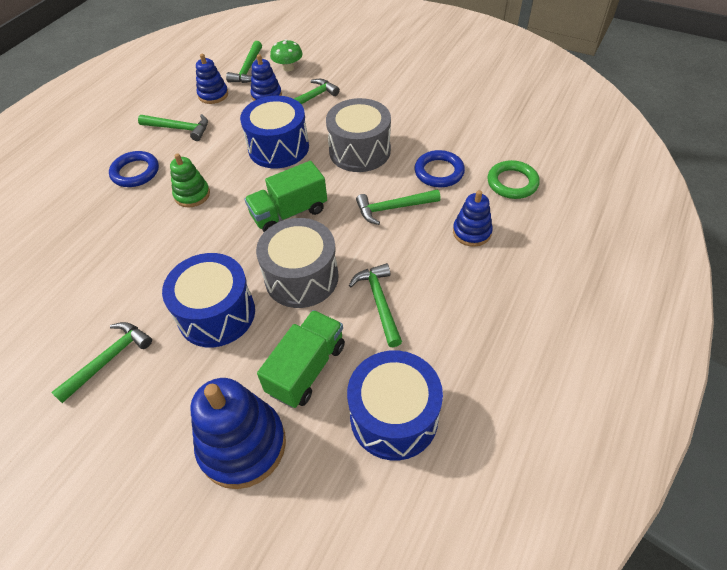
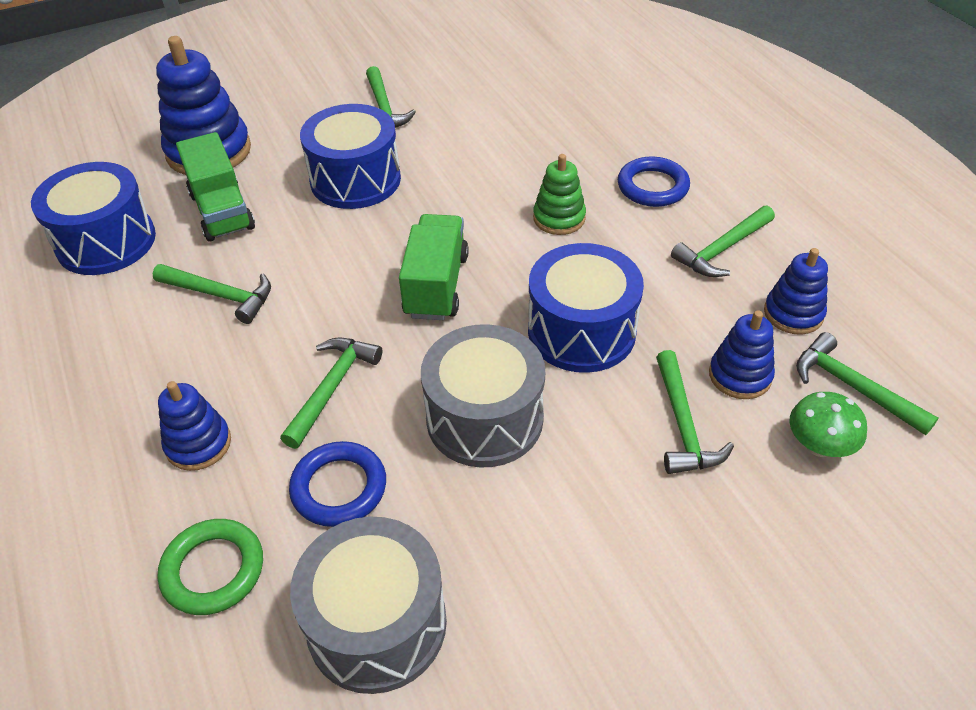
camera: 125 degrees right, 5 degrees down
grey drum [256,218,339,308] -> grey drum moved to [290,517,447,694]

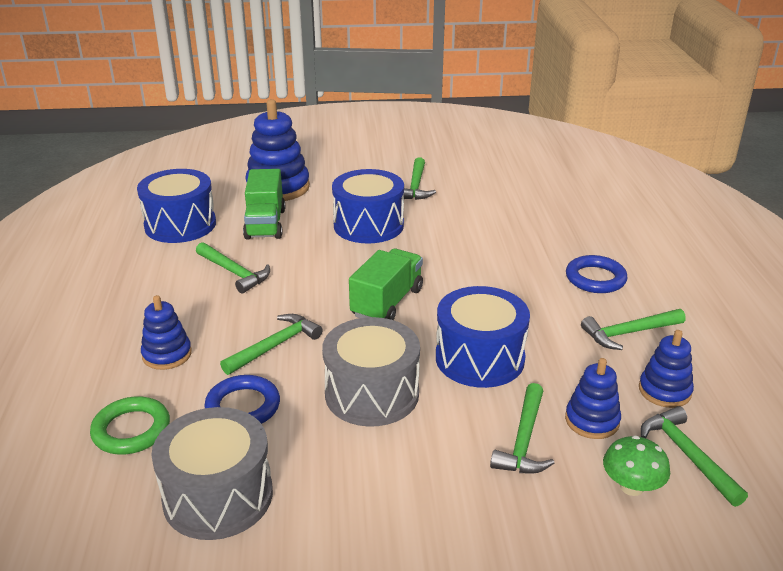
camera: 20 degrees right, 15 degrees down
green stacking toy [533,154,586,235] -> none

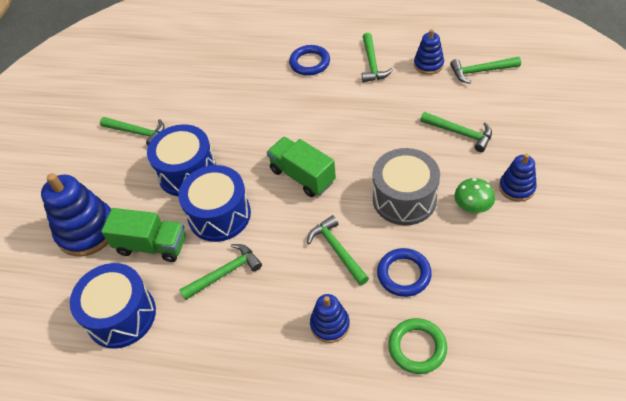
camera: 70 degrees left, 20 degrees up
grey drum [152,407,273,540] -> none
blue drum [436,286,530,388] -> blue drum moved to [178,165,251,242]
blue stacking toy [565,358,621,439] -> blue stacking toy moved to [499,154,537,202]
green mushroom [603,436,670,496] -> green mushroom moved to [454,178,495,213]

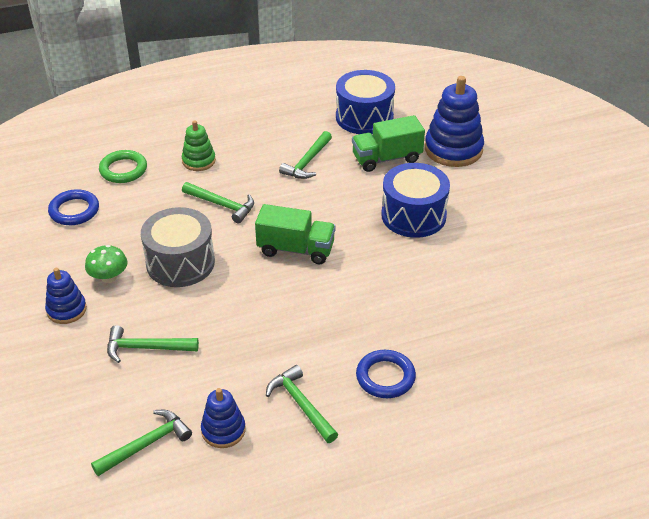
camera: 145 degrees right, 10 degrees down
green hammer [100,117,165,145] -> none
blue drum [178,165,251,242] -> none
blue stacking toy [310,294,350,343] -> green stacking toy [182,120,216,171]
blue ring [377,248,432,297] -> blue ring moved to [48,189,99,225]

